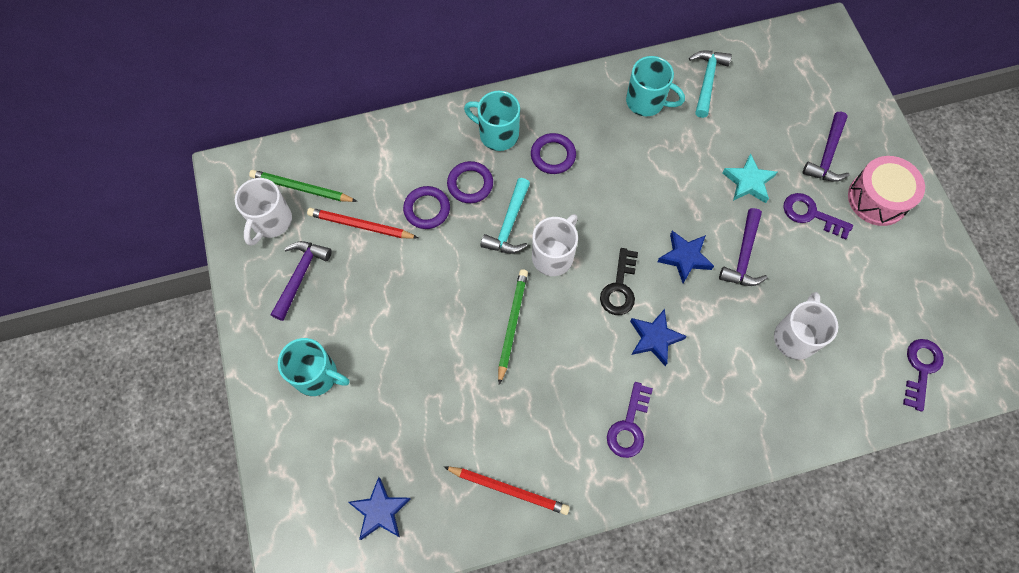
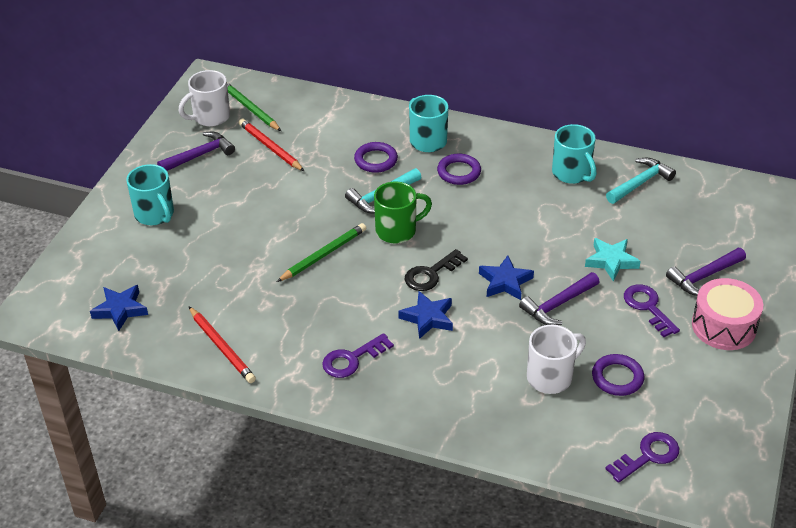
camera: 35 degrees right, 25 degrees down
purple ring [403,186,450,229] -> purple ring moved to [592,354,644,396]
white mug [532,214,578,276] -> green mug [374,182,432,244]

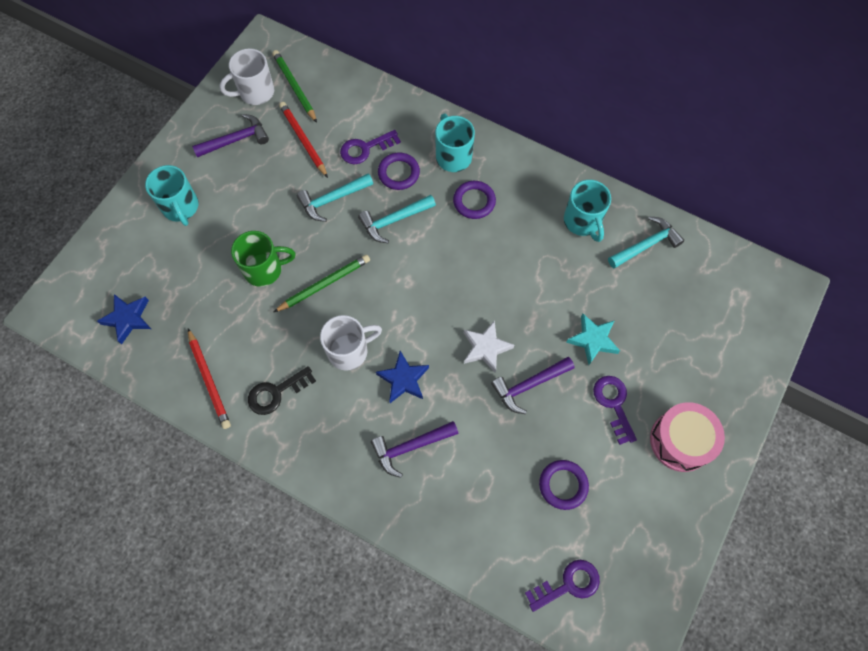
camera: 10 degrees right, 25 degrees up
purple key [322,333,394,378] -> purple key moved to [340,130,401,164]
green mug [374,182,432,244] -> green mug moved to [231,231,296,287]
black key [405,249,468,291] -> black key moved to [248,366,316,415]
blue star [479,256,534,300] -> white star [464,320,514,373]
white mug [527,325,586,394] -> white mug moved to [320,315,382,370]
purple hammer [666,248,746,296] -> purple hammer moved to [371,421,459,478]
none -> turquoise hammer [297,173,373,222]

